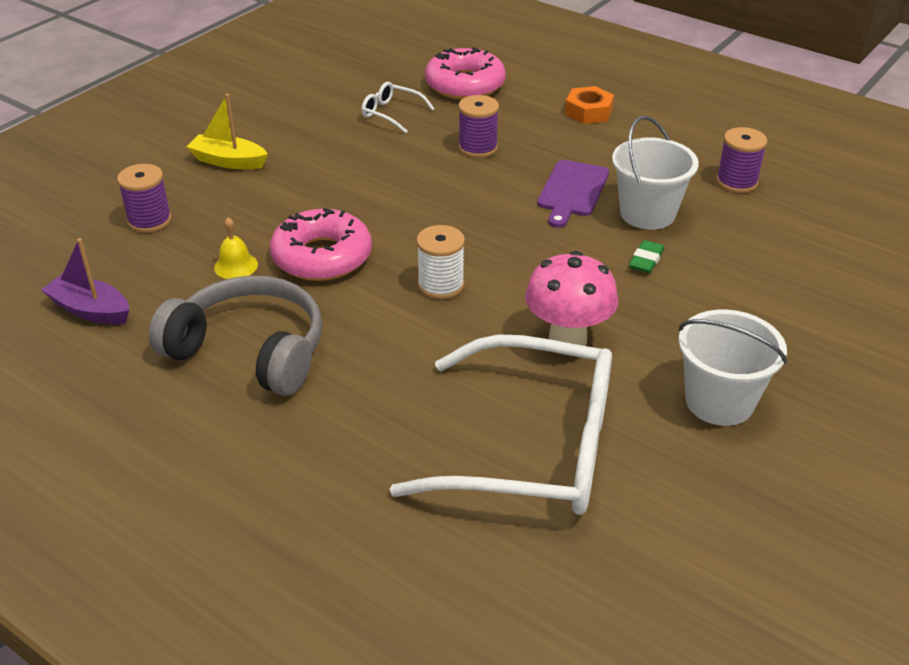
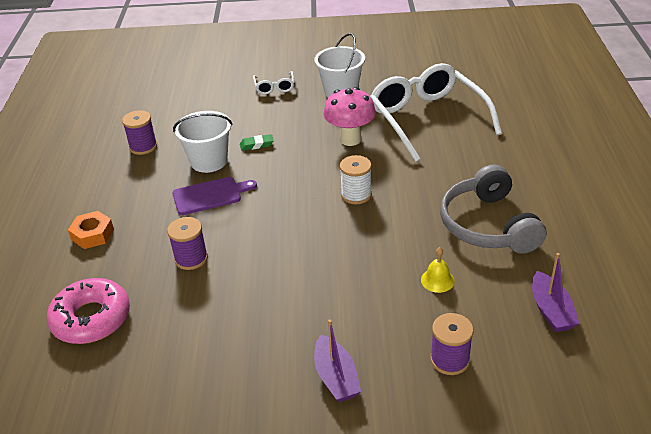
camera: 125 degrees left, 0 degrees up
yellow boat [187,94,268,169] -> purple boat [314,319,361,402]
pink donut [270,208,372,281] -> none
white glasses [361,82,435,134] -> white glasses moved to [253,71,294,94]

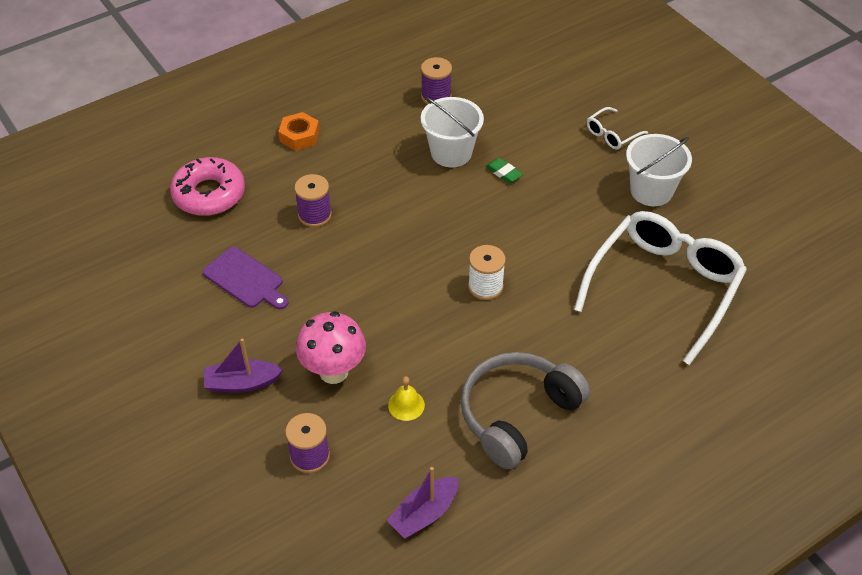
camera: 55 degrees right, 10 degrees up
purple cutting board [172,177,257,215] -> purple cutting board moved to [203,247,288,310]
purple boat [314,319,361,402] -> purple boat turned 45 degrees clockwise [204,338,283,393]
pink mushroom [323,87,376,146] -> pink mushroom moved to [296,311,366,384]

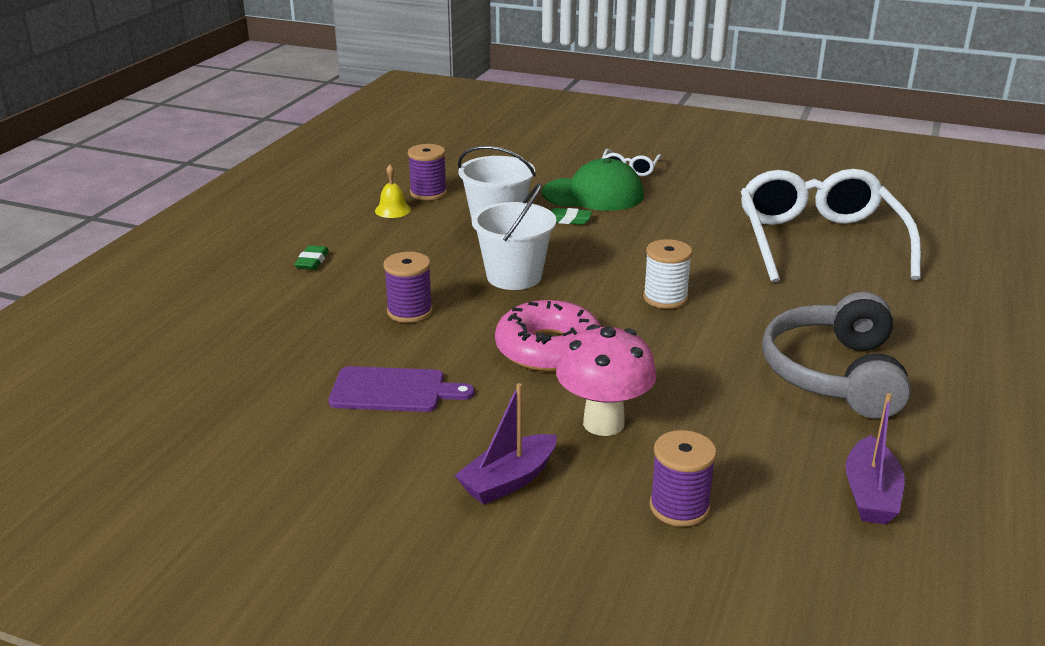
camera: 35 degrees left, 20 degrees down
pink donut [170,157,245,216] -> pink donut moved to [495,300,601,372]
orange nut [278,112,320,151] -> green eraser [294,245,329,270]
yellow bell [388,376,425,421] -> yellow bell moved to [375,165,411,218]
white bucket [626,134,692,206] -> white bucket moved to [472,183,556,290]
none -> green cap [542,158,644,211]

